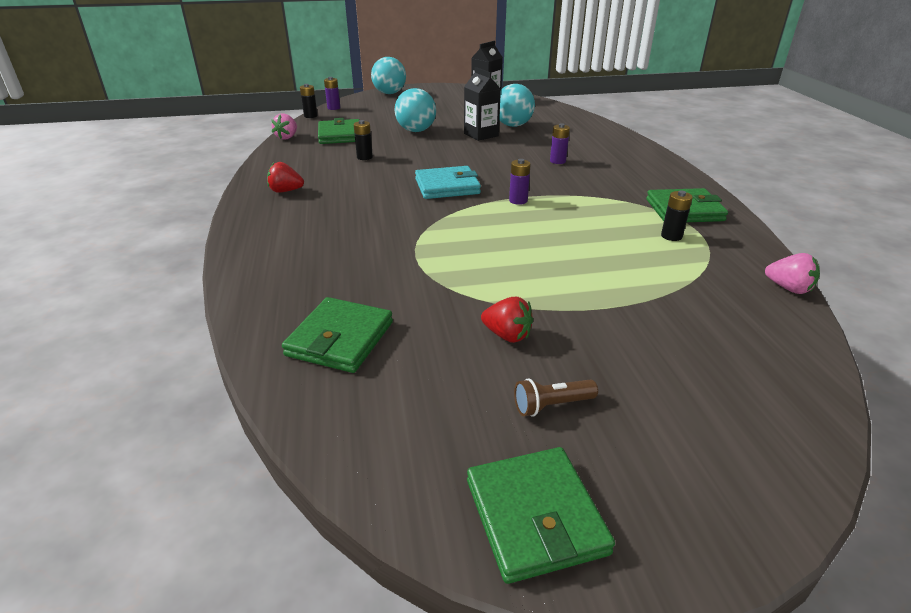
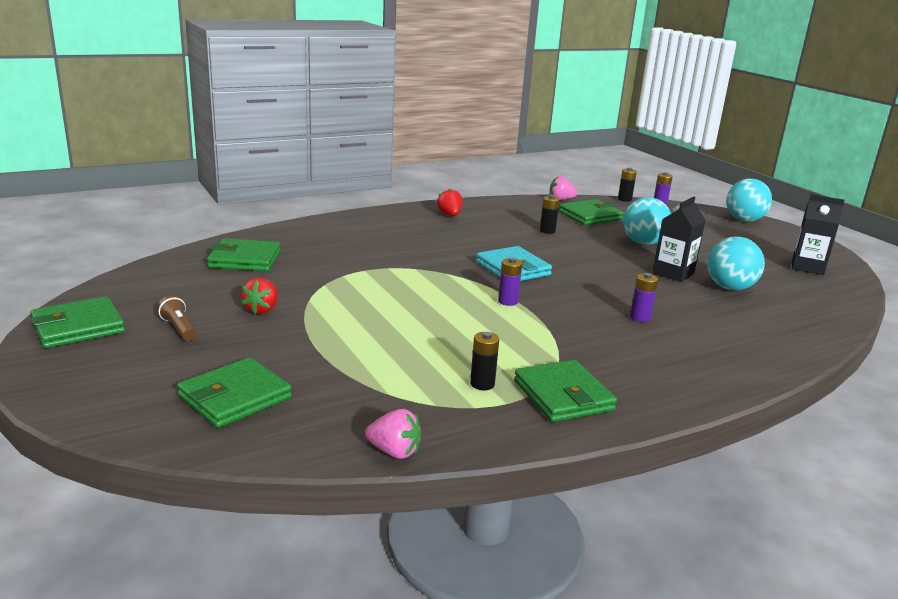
camera: 70 degrees right, 10 degrees down
pink strawberry [765,253,820,294] -> pink strawberry turned 90 degrees counterclockwise [365,409,421,459]
none -> green wallet [177,357,292,428]

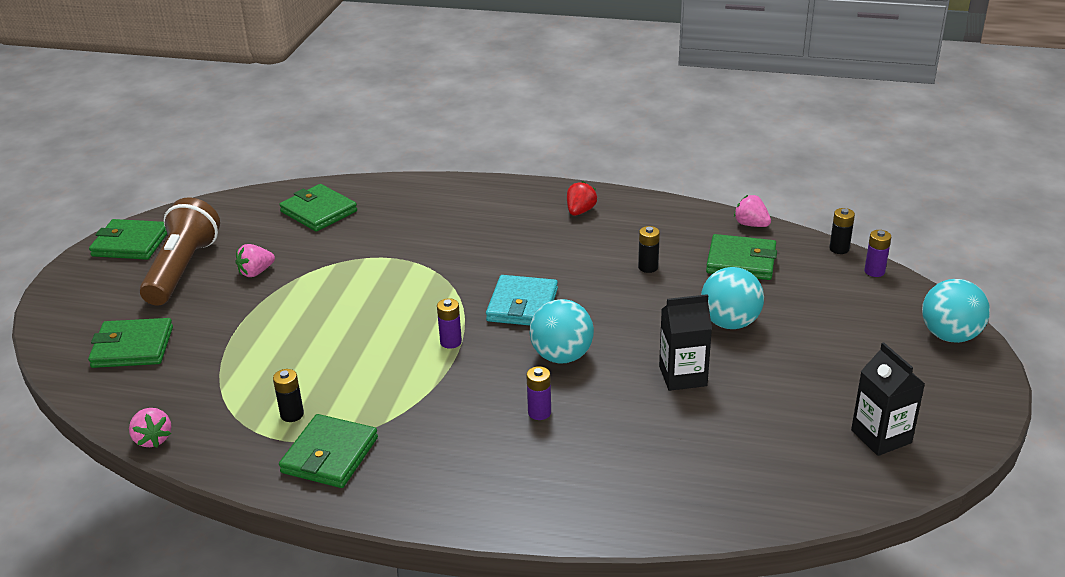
camera: 45 degrees right, 10 degrees up
brown flashlight [157,295,196,341] -> brown flashlight [139,197,220,306], size x2.38
red strawberry [241,277,278,314] -> pink strawberry [235,244,275,277]
turquoise ball [707,236,765,291] -> turquoise ball moved to [530,299,594,364]

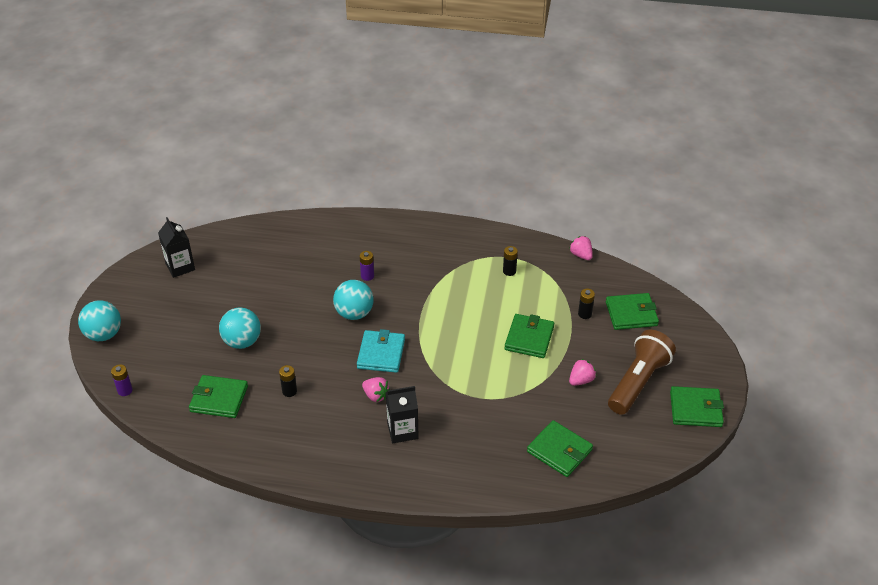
camera: 175 degrees right, 10 degrees up
brown flashlight [139,197,220,306] -> brown flashlight turned 150 degrees counterclockwise [608,330,676,415]
green wallet [279,414,378,488] -> green wallet moved to [504,314,554,358]
purple battery [437,298,462,349] -> none
red strawberry [567,181,597,216] -> none
black carton [659,294,712,391] -> black carton moved to [386,386,419,443]
pink strawberry [734,195,771,227] -> pink strawberry moved to [362,377,390,402]
black battery [829,208,855,254] -> black battery moved to [578,289,595,319]

